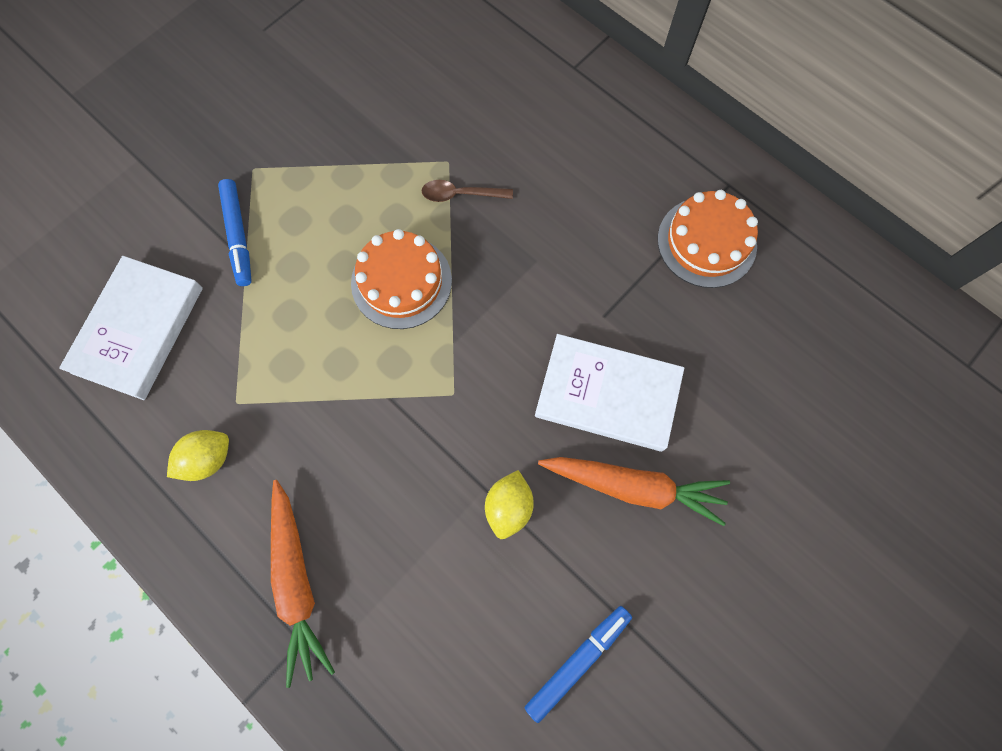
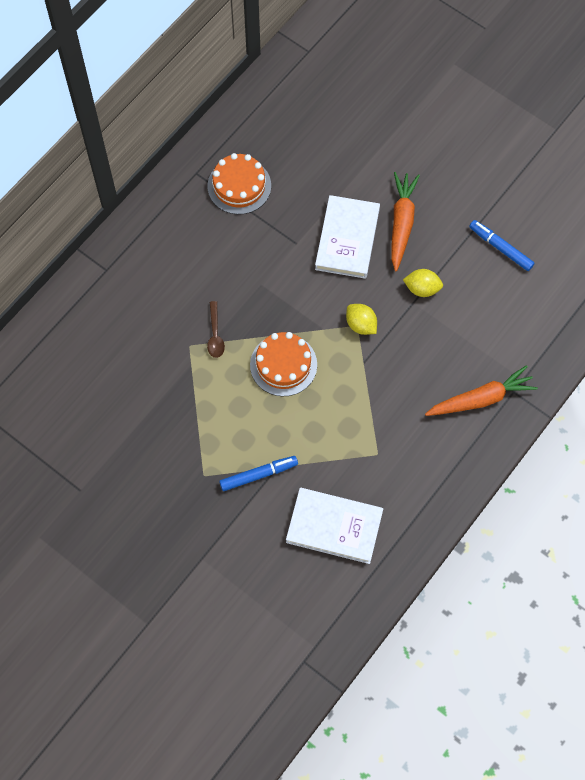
camera: 95 degrees left, 5 degrees down
yellow lemon [167,430,229,481] -> yellow lemon moved to [346,304,377,335]

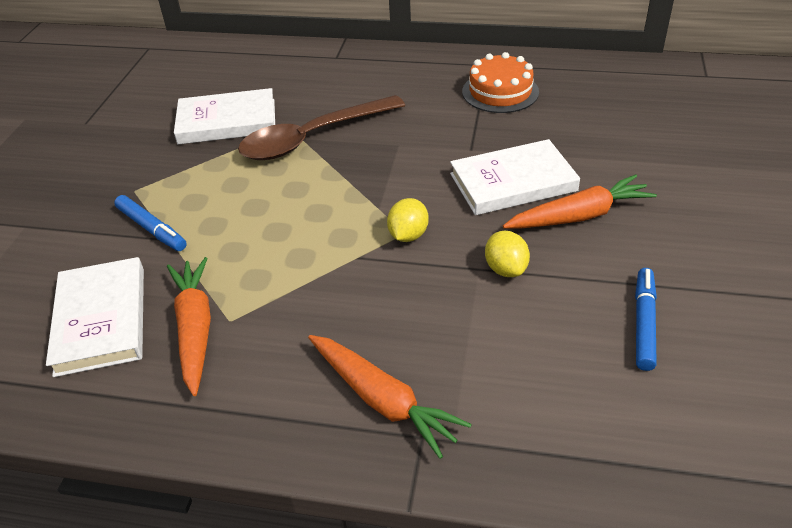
camera: 65 degrees right, 25 degrees down
brown spoon [207,301,225,358] -> brown spoon [238,95,405,160], size x2.38
orange cake [250,332,317,396] -> none
none -> orange carrot [167,257,211,396]
none -> white book [174,88,275,144]

